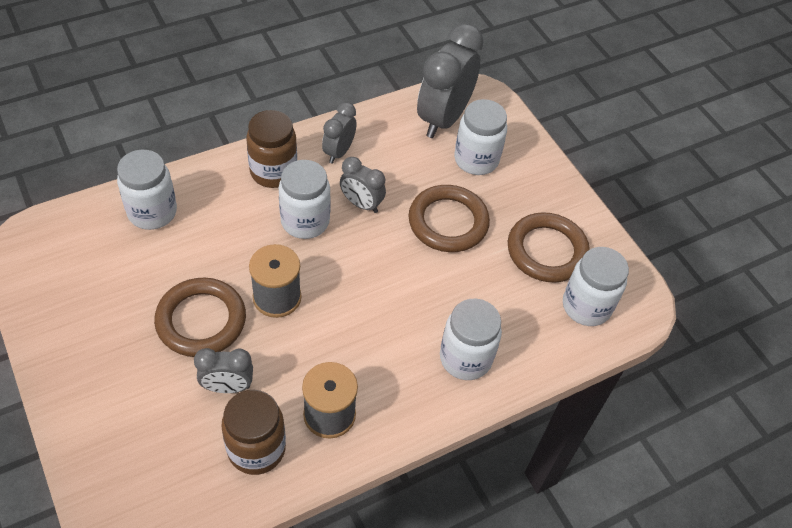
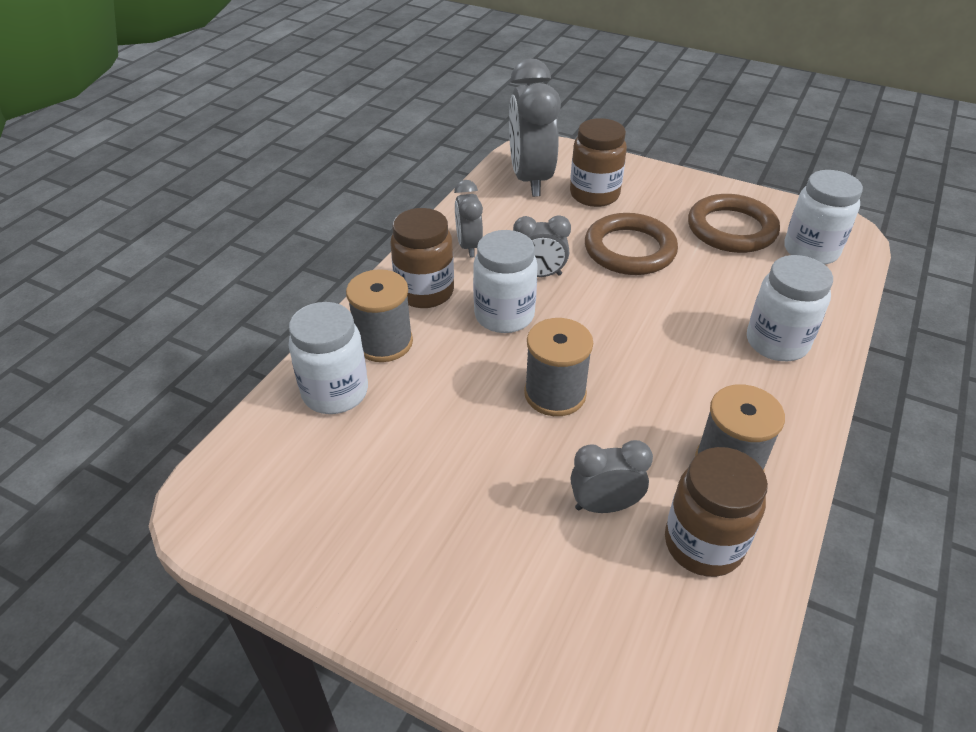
camera: 30 degrees left, 10 degrees down
brown ring [154,278,246,357] -> none
grey clock [194,348,253,393] -> grey clock turned 150 degrees counterclockwise [571,440,653,513]
white jar [454,99,507,175] -> brown jar [570,118,627,207]
none -> grey spool [346,269,413,362]

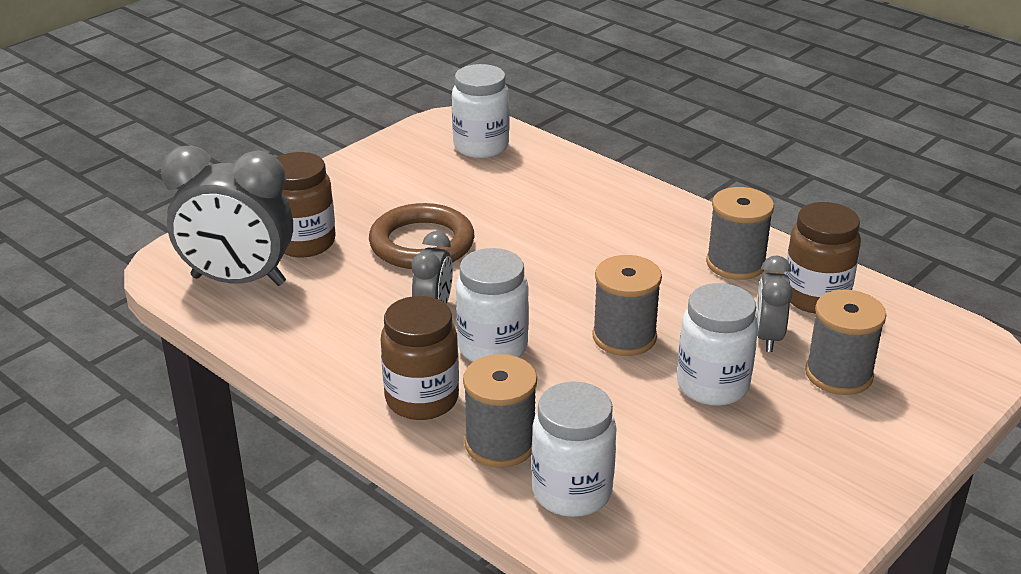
camera: 75 degrees left, 10 degrees down
grey clock [454,180,483,258] -> none
brown ring [688,194,780,253] -> none
white jar [747,255,833,361] -> white jar moved to [677,283,758,406]
none -> grey spool [805,290,886,395]

